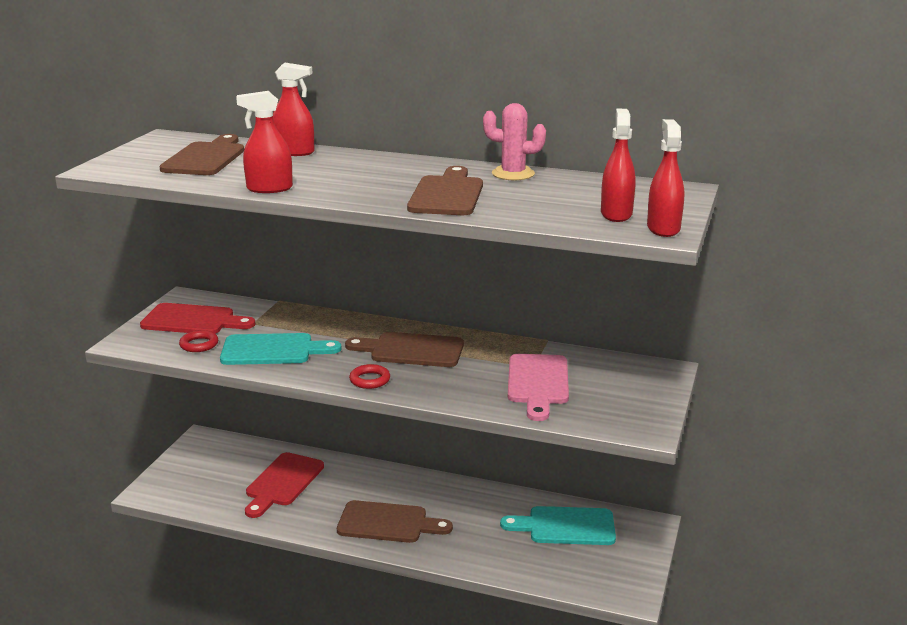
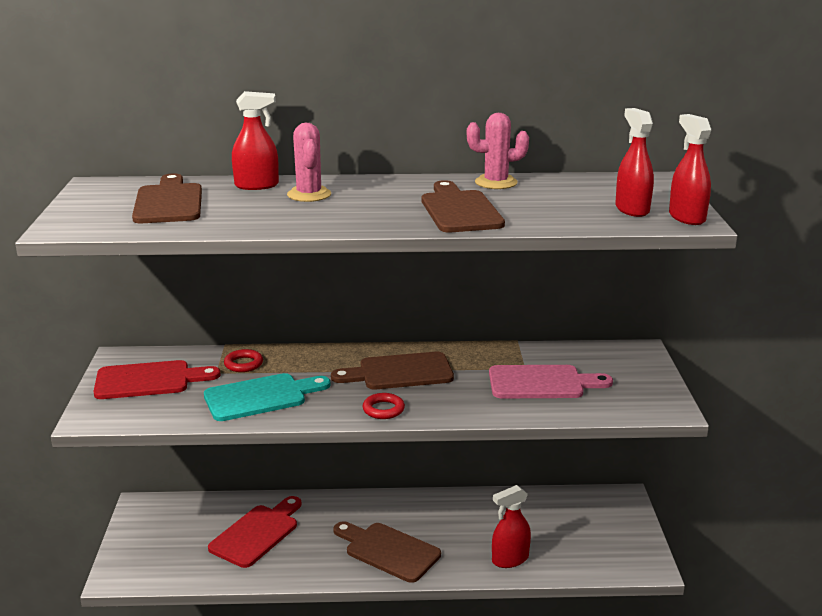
camera: 20 degrees left, 0 degrees up
red ring [179,330,218,352] -> red ring moved to [224,349,263,372]
red spray bottle [236,91,293,193] -> red spray bottle moved to [492,485,531,568]
red cutting board [245,452,324,518] -> red cutting board turned 150 degrees counterclockwise [208,496,301,568]
brown cutting board [337,500,453,543] -> brown cutting board turned 135 degrees counterclockwise [333,521,441,583]
turquoise cutting board [500,506,616,545] -> none
pink cutting board [508,354,569,421] -> pink cutting board turned 75 degrees counterclockwise [489,365,613,398]
none -> pink cactus [287,123,331,202]

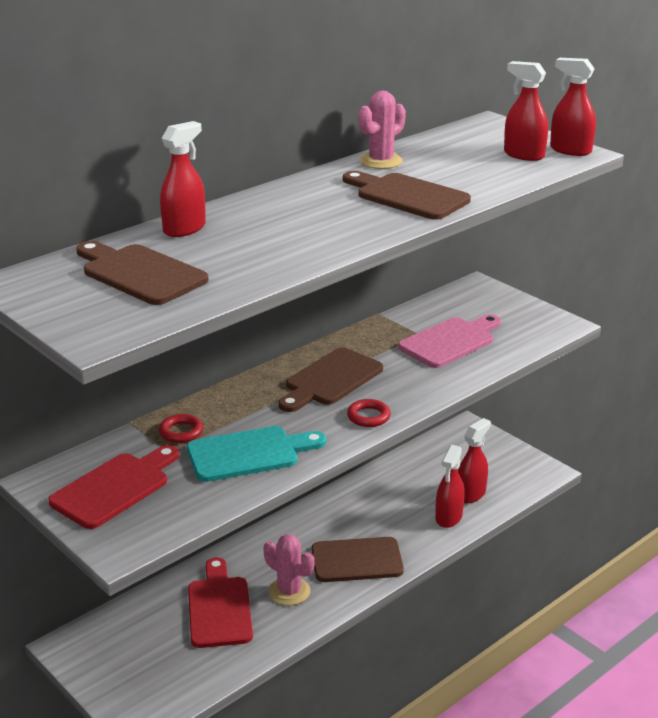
camera: 40 degrees left, 5 degrees up
turquoise cutting board [204,373,331,421] -> turquoise cutting board turned 45 degrees clockwise [187,426,326,482]
pink cactus [287,123,331,202] -> pink cactus moved to [263,534,314,605]
none -> red spray bottle [458,418,491,503]

